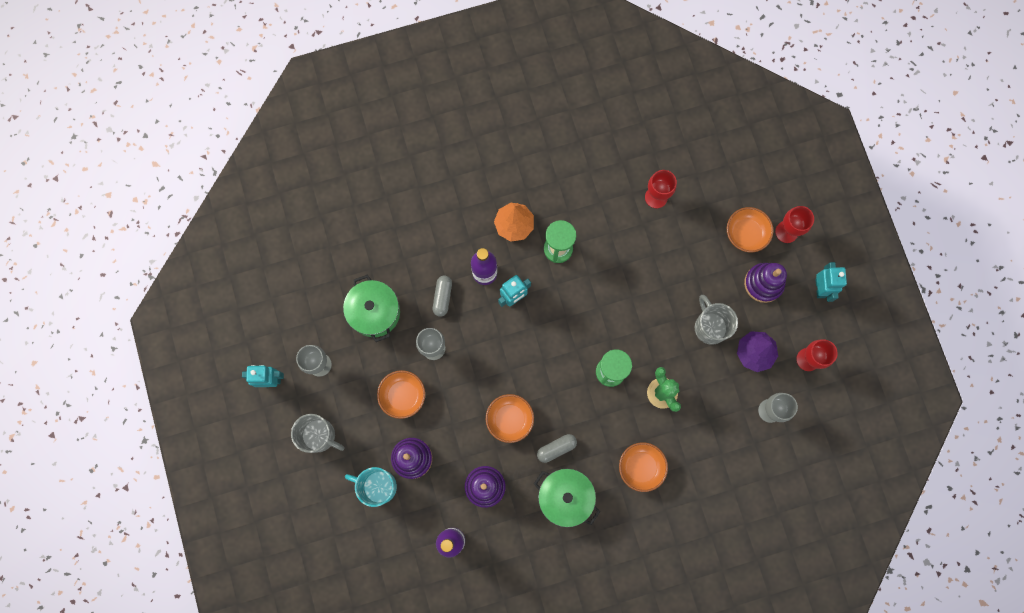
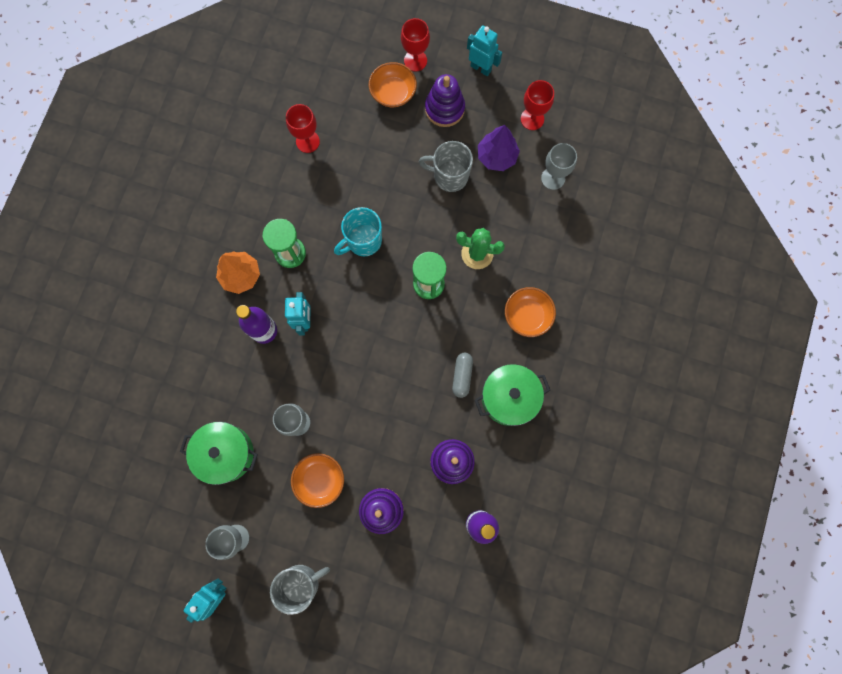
camera: 55 degrees left, 0 degrees up
turquoise mug [345,467,397,507] -> turquoise mug moved to [334,207,382,256]
grey capsule [433,276,452,317] -> none
orange bowl [486,394,534,443] -> none

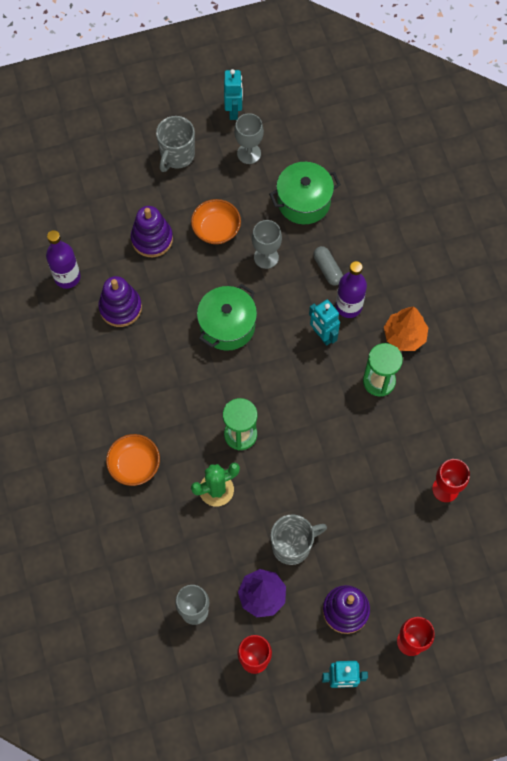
camera: 145 degrees right, 10 degrees down
turquoise mug [334,207,382,256] -> none
orange bowl [369,62,417,107] -> none
grey capsule [452,353,473,398] -> grey capsule moved to [313,246,343,286]
green pot [475,364,550,426] -> green pot moved to [197,284,257,351]

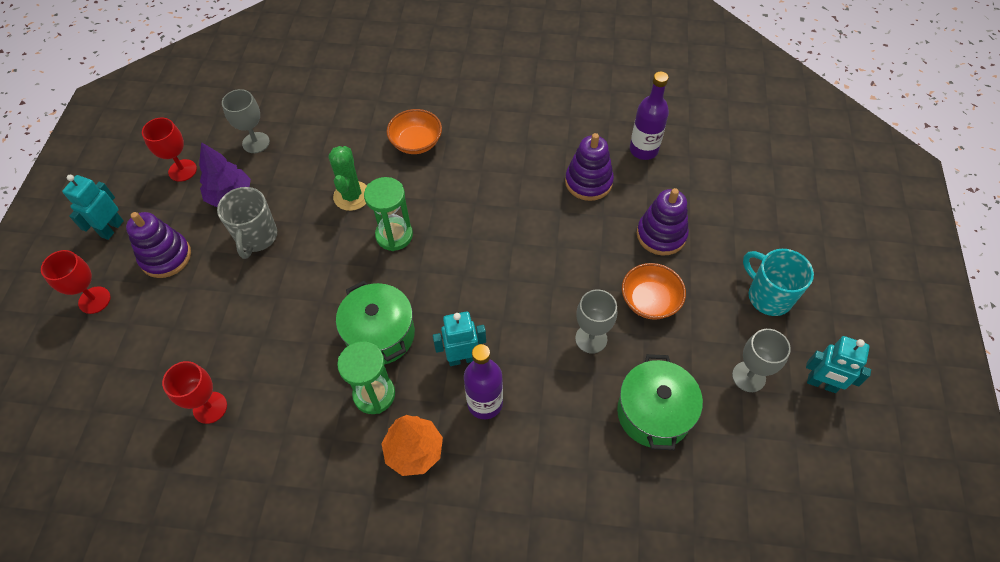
camera: 115 degrees right, 10 degrees down
grey mug [156,116,195,172] -> turquoise mug [743,249,814,316]
green pot [197,284,257,351] -> green pot moved to [336,281,415,364]
grey capsule [313,246,343,286] -> none

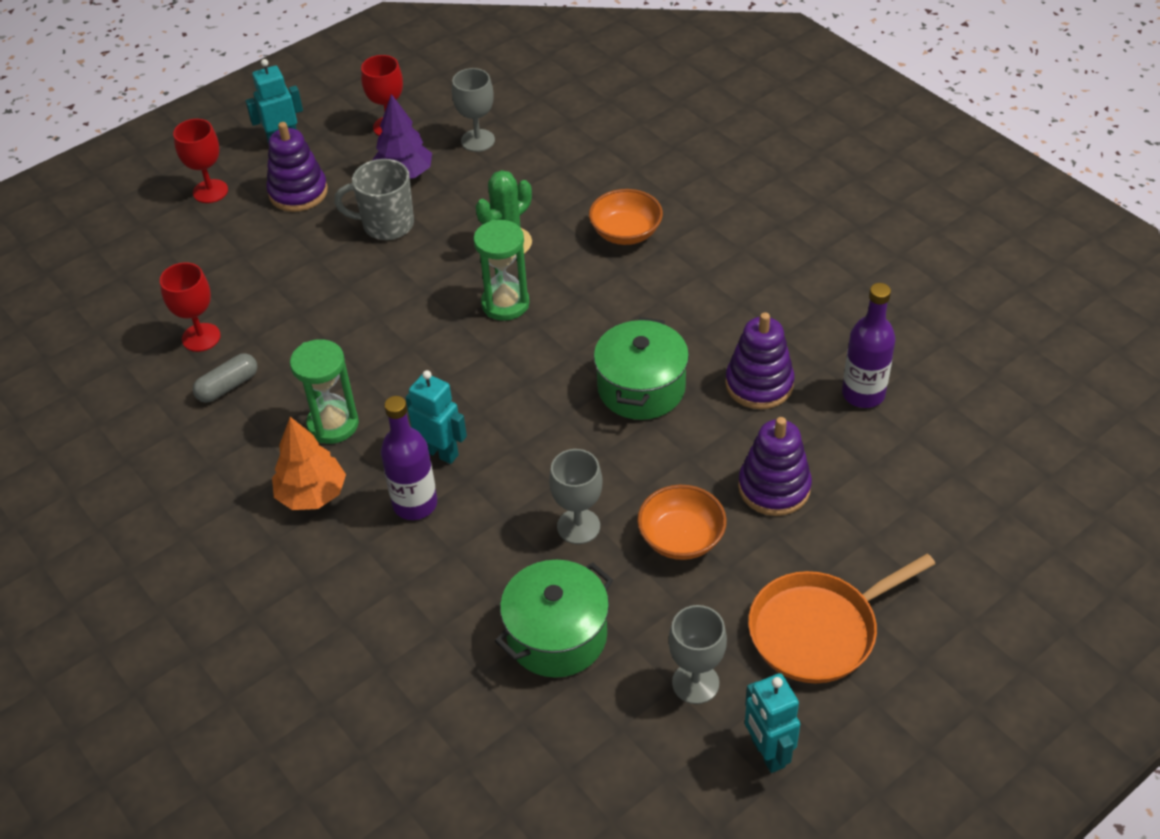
camera: 45 degrees right, 10 degrees down
grey mug [217,187,277,259] -> grey mug turned 45 degrees clockwise [334,159,414,240]
green pot [336,281,415,364] -> green pot moved to [594,317,689,420]
turquoise mug [743,249,814,316] -> orange pan [748,553,935,683]
none -> grey capsule [193,353,258,403]

